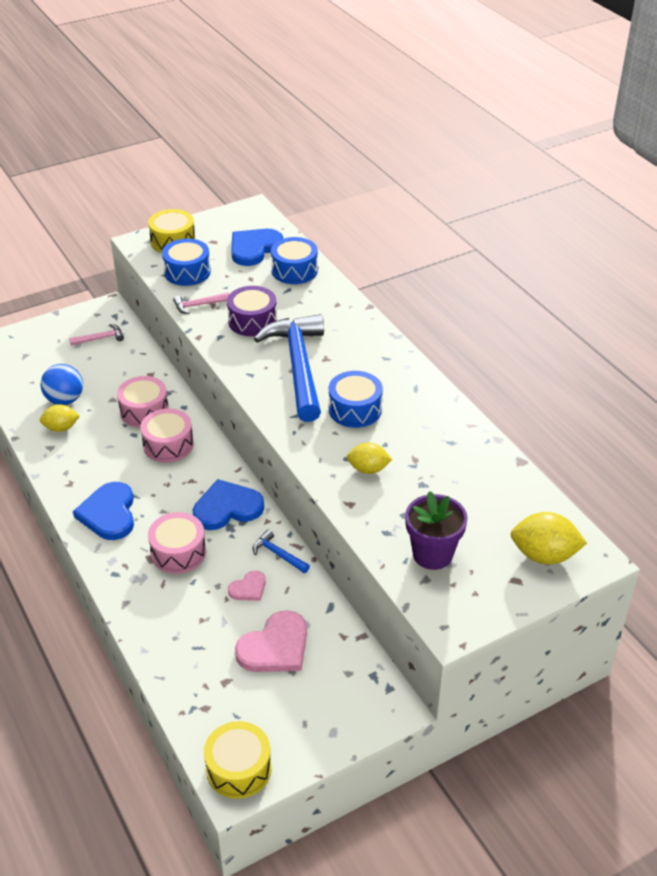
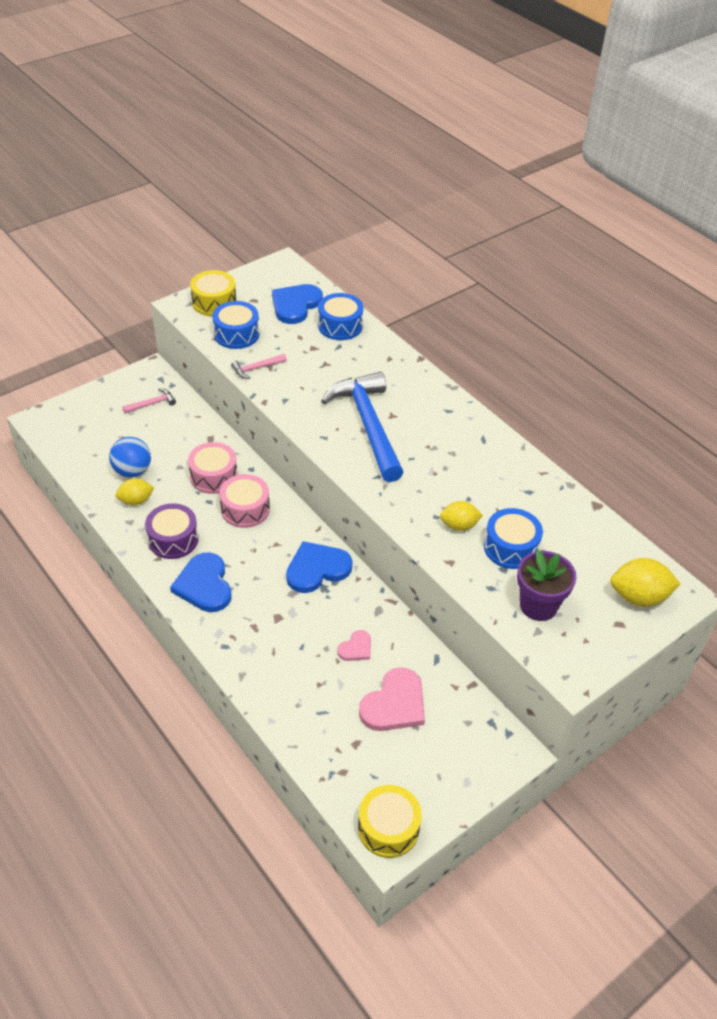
camera: 10 degrees left, 5 degrees up
pink drum [148,512,206,574] -> none
purple drum [227,286,277,336] -> purple drum moved to [145,503,199,559]
blue hammer [253,530,310,573] -> none
blue drum [329,371,383,428] -> blue drum moved to [484,508,543,569]

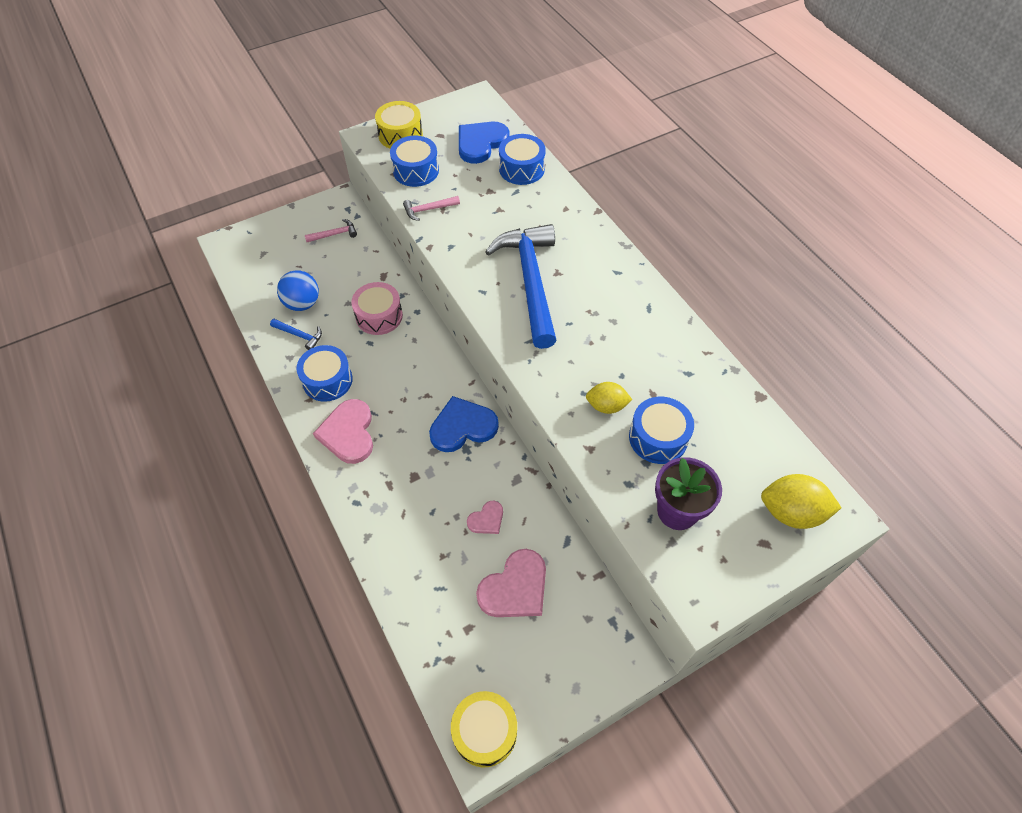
camera: 10 degrees right, 10 degrees up
yellow lemon [115,478,154,505] -> blue hammer [270,319,322,350]
purple drum [145,503,199,559] -> blue drum [296,345,353,402]
blue heart [170,552,231,612] -> pink heart [313,399,373,464]
pink drum [219,474,270,528] -> none

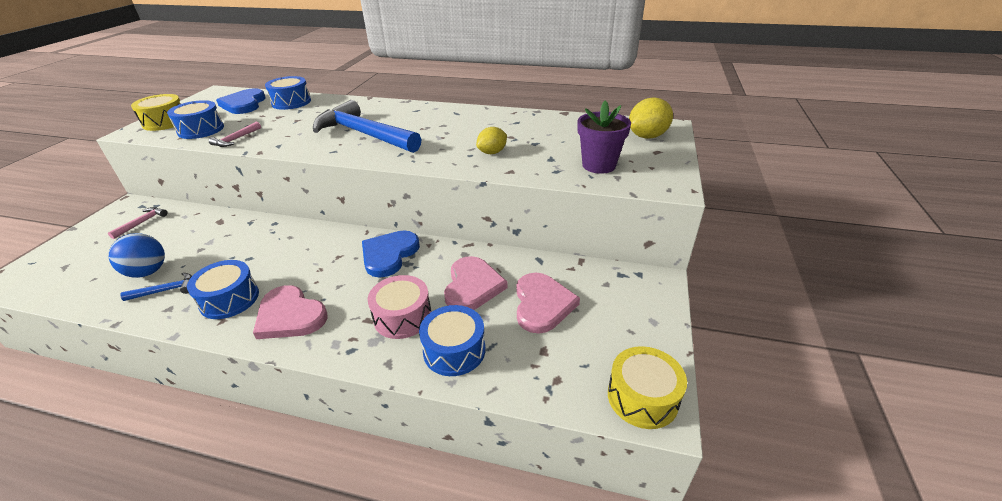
camera: 45 degrees left, 20 degrees down
pink drum [351,282,403,335] -> pink drum moved to [368,275,431,339]
pink heart [467,501,503,534] -> pink heart [444,256,508,310], size x1.87
blue drum [629,397,694,464] -> blue drum moved to [419,305,485,376]

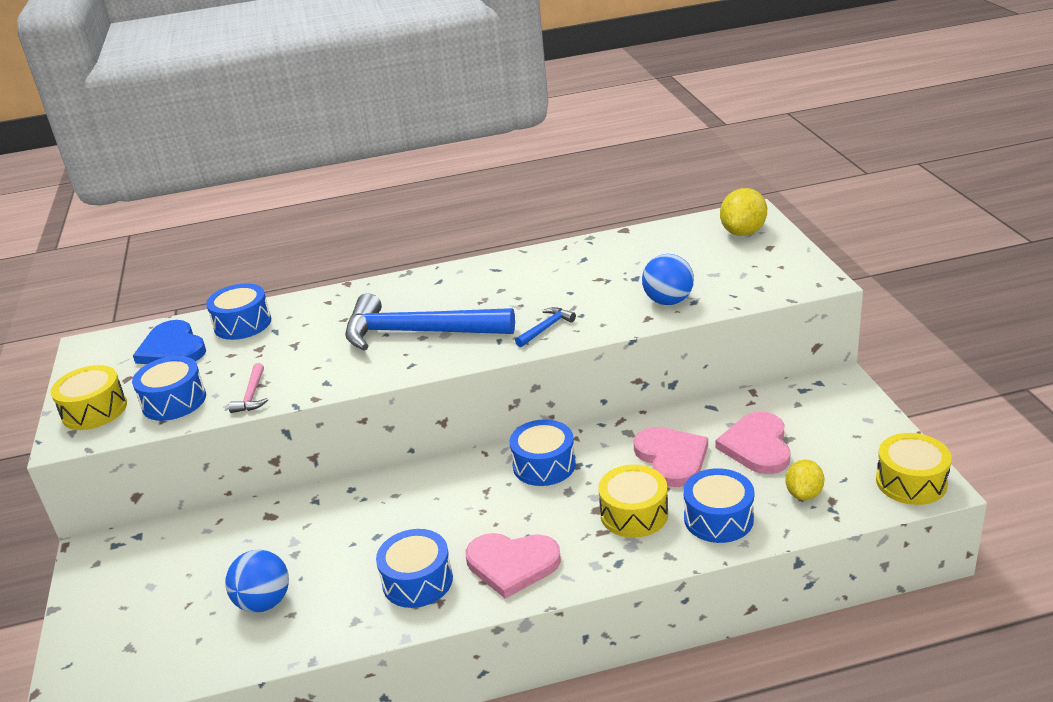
camera: 25 degrees left, 5 degrees down
pink hammer [108,207,167,239] -> none
blue hammer [120,273,192,301] -> blue hammer moved to [515,307,576,347]
blue heart [362,231,420,278] -> blue drum [509,419,576,486]
pink drum [368,275,431,339] -> yellow drum [598,465,668,538]
yellow lemon [476,127,507,154] -> yellow lemon moved to [785,460,824,500]
pink heart [516,273,580,334] -> pink heart turned 150 degrees counterclockwise [715,412,791,474]
purple flower pot [577,100,631,174] -> none
none -> blue ball [642,254,694,305]

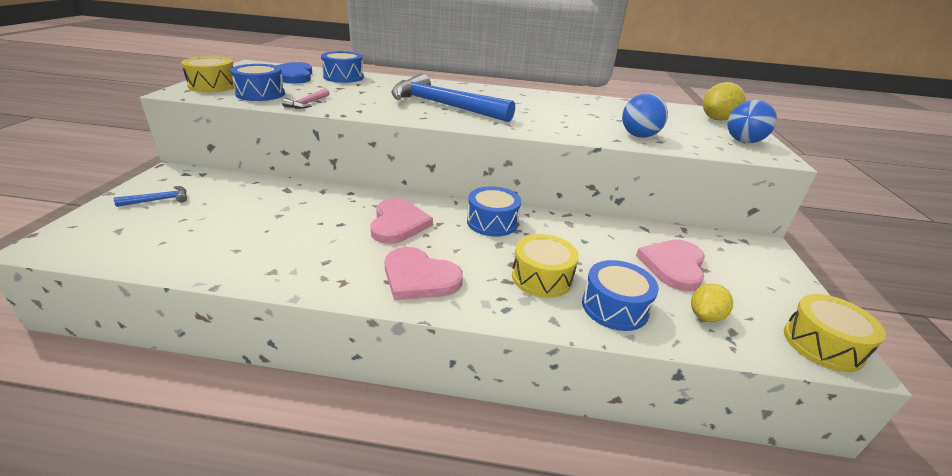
camera: 15 degrees right, 0 degrees up
blue ball [225,550,289,613] -> blue ball moved to [727,100,777,143]
blue drum [376,529,453,608] -> none
blue hammer [515,307,576,347] -> blue hammer moved to [114,186,187,207]
pink heart [633,427,708,487] -> pink heart moved to [370,198,433,244]

